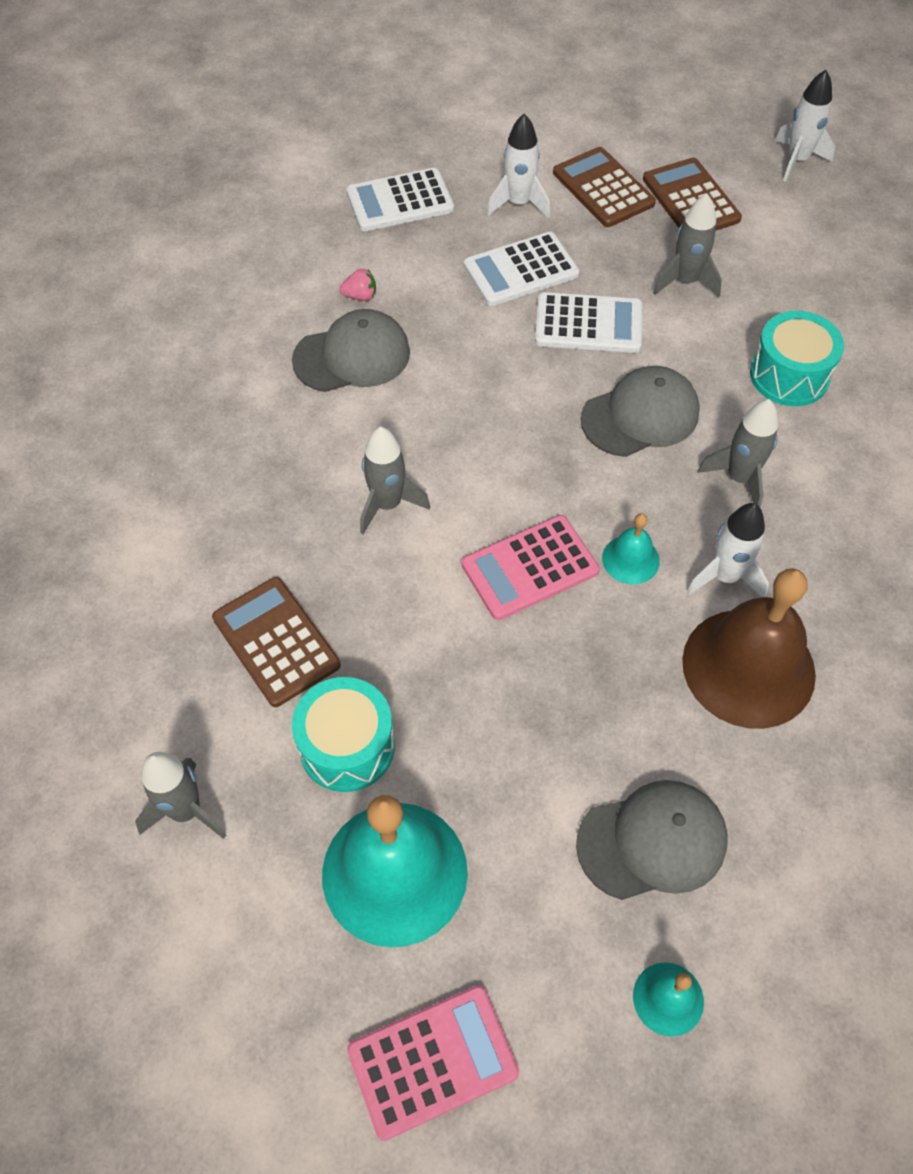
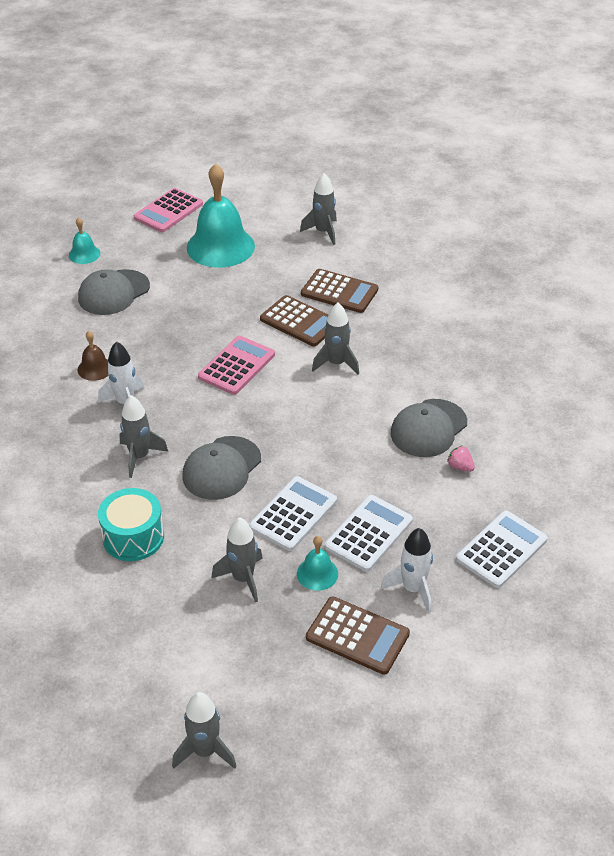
camera: 150 degrees right, 15 degrees down
turquoise drum [292,677,395,792] -> none
pink strawberry [339,269,376,301] -> pink strawberry turned 75 degrees clockwise [447,446,475,472]
white calculator [535,292,642,353] -> white calculator turned 150 degrees clockwise [249,476,337,551]
turquoise bell [602,513,660,584] -> turquoise bell moved to [297,536,338,591]
brown calculator [643,157,742,231] -> brown calculator moved to [260,295,328,346]
brown bell [682,568,816,729] -> brown bell [77,331,108,381], size x0.46
white rocket [775,70,835,182] -> grey rocket [172,692,237,769]

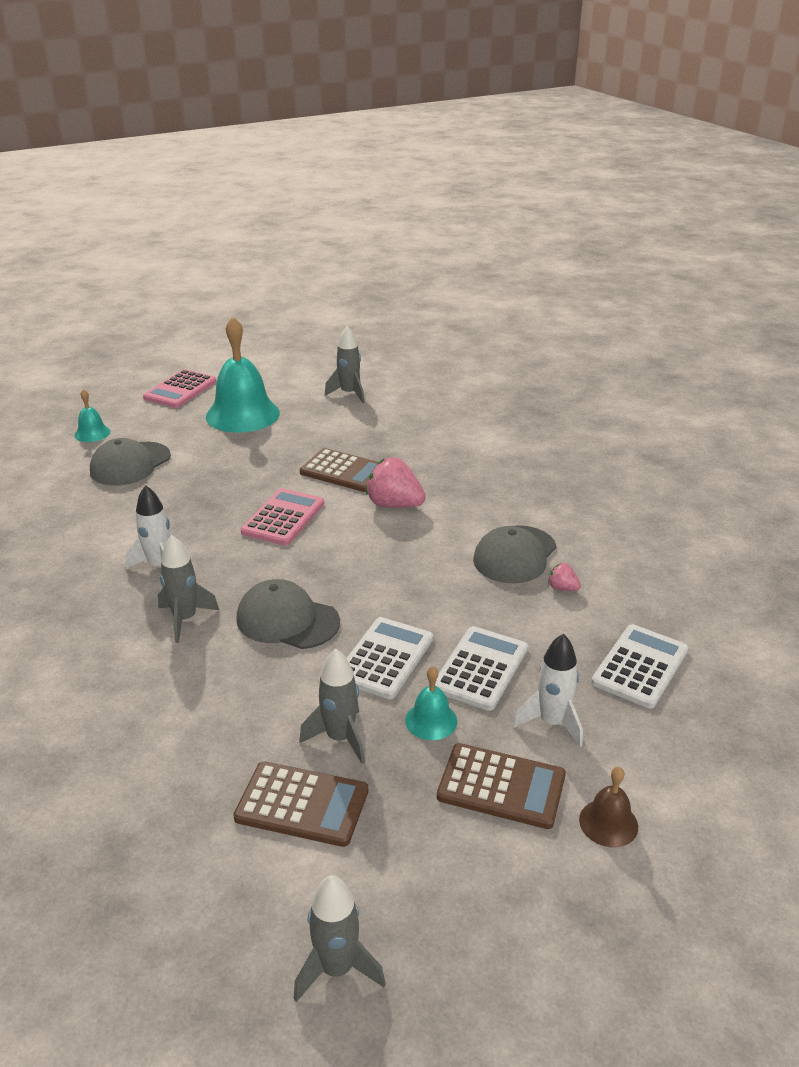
camera: 10 degrees left, 10 degrees down
brown bell [77,331,108,381] -> brown bell moved to [579,767,638,847]
turquoise drum [98,488,164,561] -> none
grey cap [183,436,261,500] -> grey cap turned 90 degrees clockwise [236,579,340,649]
brown calculator [301,269,378,313] -> brown calculator moved to [233,761,368,847]
grey rocket [312,303,359,374] -> pink strawberry [366,457,426,508]

